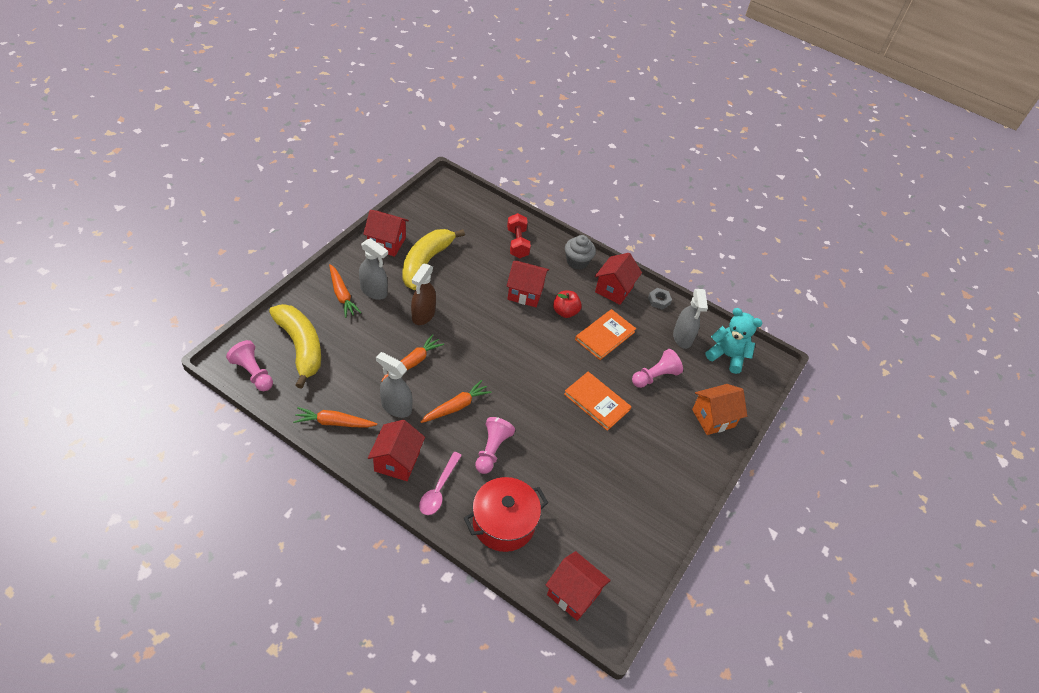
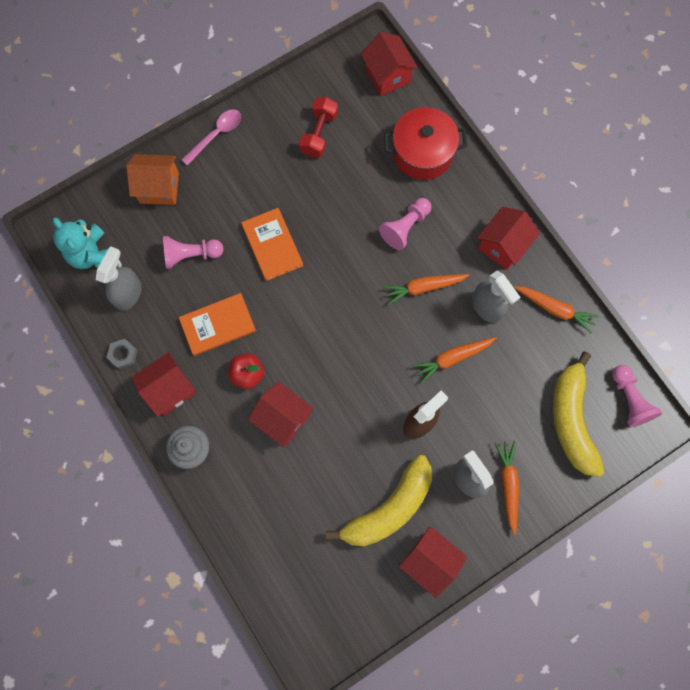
camera: 150 degrees left, 25 degrees up
pink spoon [419,452,462,515] -> pink spoon moved to [181,109,241,166]
red dumbbell [507,213,531,258] -> red dumbbell moved to [299,97,338,157]

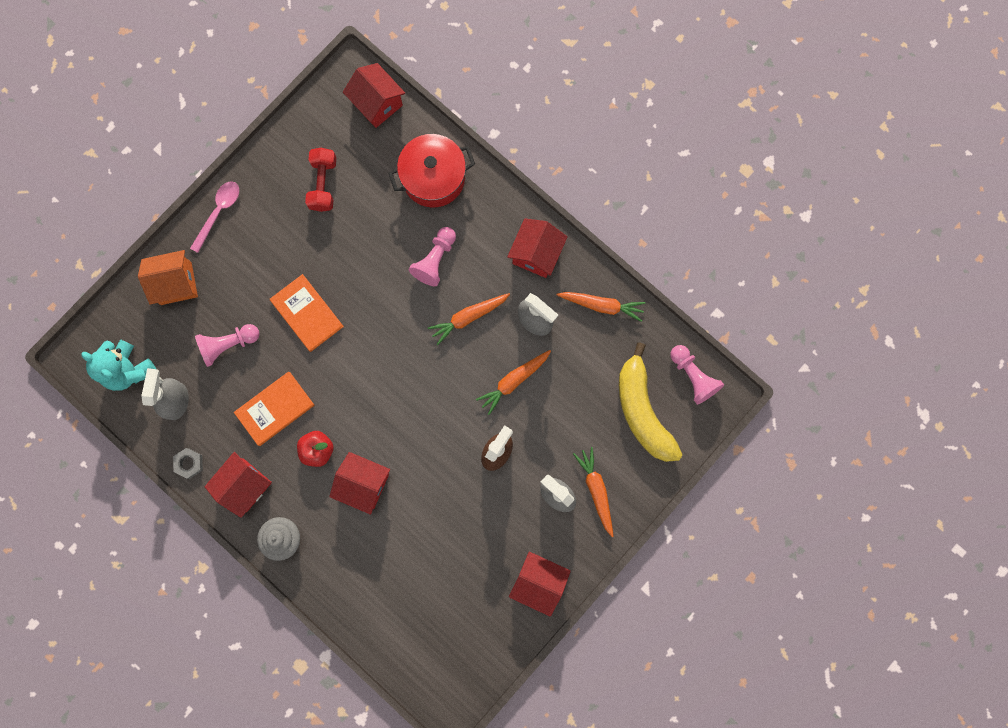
camera: 15 degrees left, 5 degrees up
yellow banana [326,455,432,546] -> none

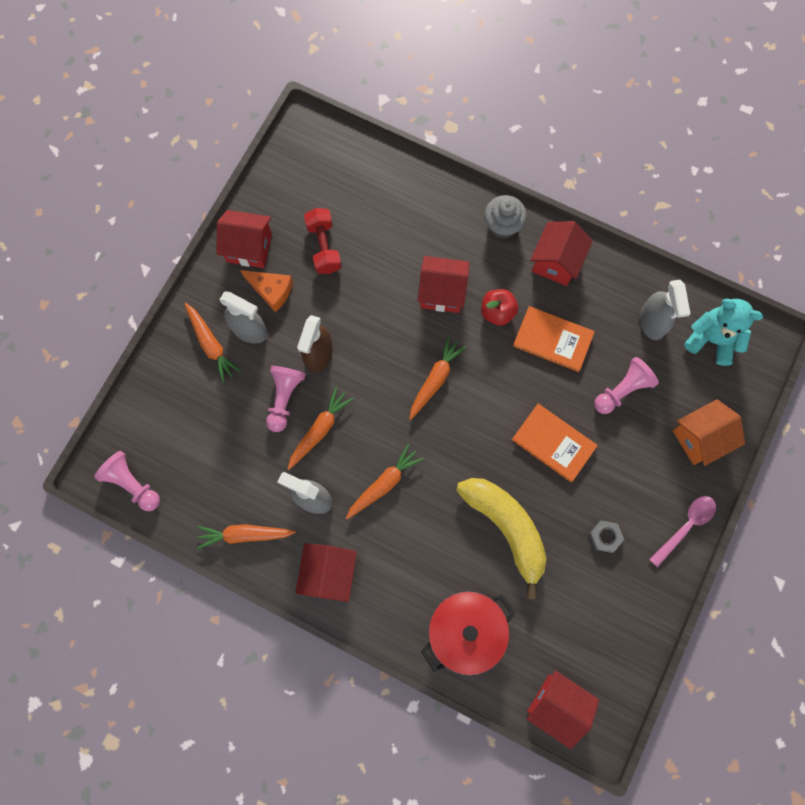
camera: 165 degrees right, 5 degrees down
grey nut [173,448,203,479] -> grey nut moved to [589,520,624,553]
pink spoon [190,181,239,253] -> pink spoon turned 150 degrees counterclockwise [649,496,716,567]
orange book [234,371,314,446] -> orange book turned 75 degrees clockwise [513,306,595,372]
red dumbbell [305,148,336,212] -> red dumbbell moved to [304,208,342,274]
pink pawn [409,227,456,286] -> pink pawn moved to [266,366,306,432]
yellow banana [619,342,682,462] -> yellow banana moved to [456,478,547,599]
none -> orange cheese [240,270,293,312]
none -> orange carrot [409,336,466,420]

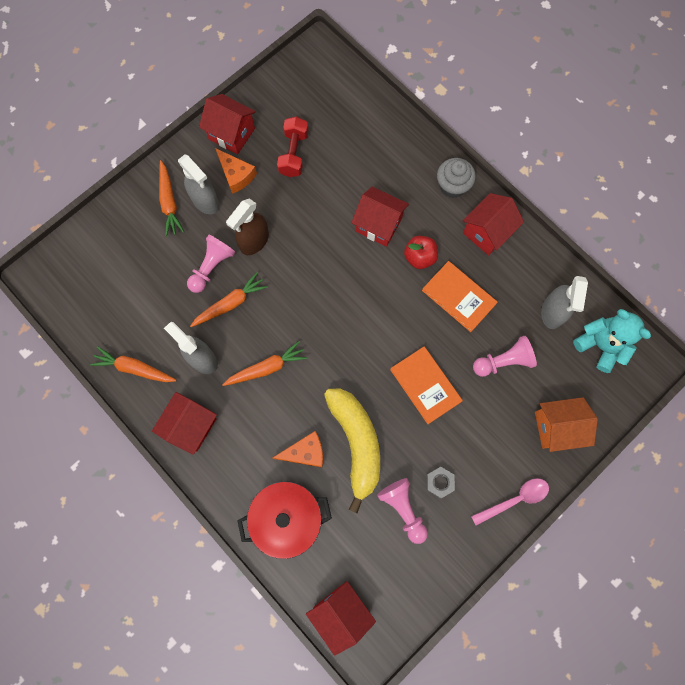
camera: 20 degrees right, 0 degrees up
pink pawn [94,451,160,511] -> pink pawn moved to [377,478,428,544]
orange carrot [409,336,466,420] -> none
none -> orange cheese [273,431,323,468]

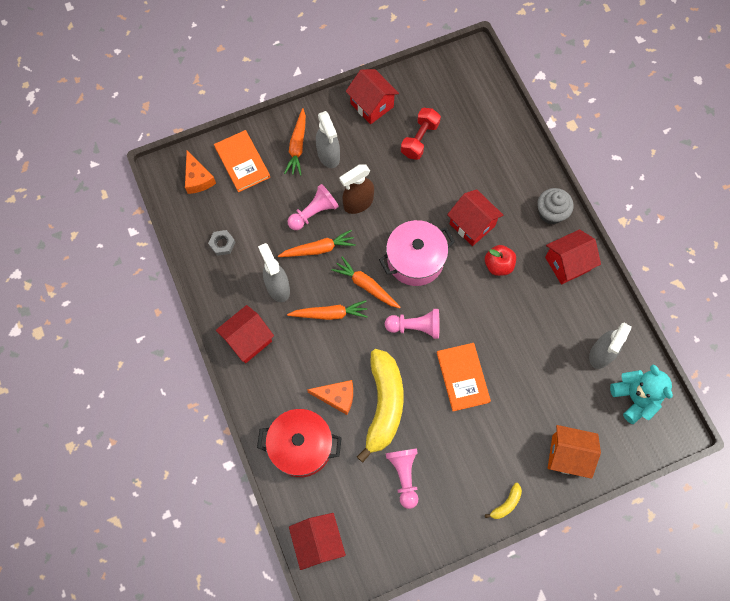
camera: 20 degrees right, 5 degrees down
orange carrot [90,347,177,382] -> orange carrot moved to [331,257,401,308]
orange cheese [215,148,257,194] -> orange cheese moved to [185,150,216,194]
orange book [422,261,498,332] -> orange book moved to [214,130,270,192]
grey nut [426,467,455,498] -> grey nut moved to [208,230,236,256]
pink spoon [471,478,549,526] -> yellow banana [485,483,522,519]
pink pawn [473,336,537,377] -> pink pawn moved to [385,309,440,339]
none -> pink pot [379,220,455,286]

